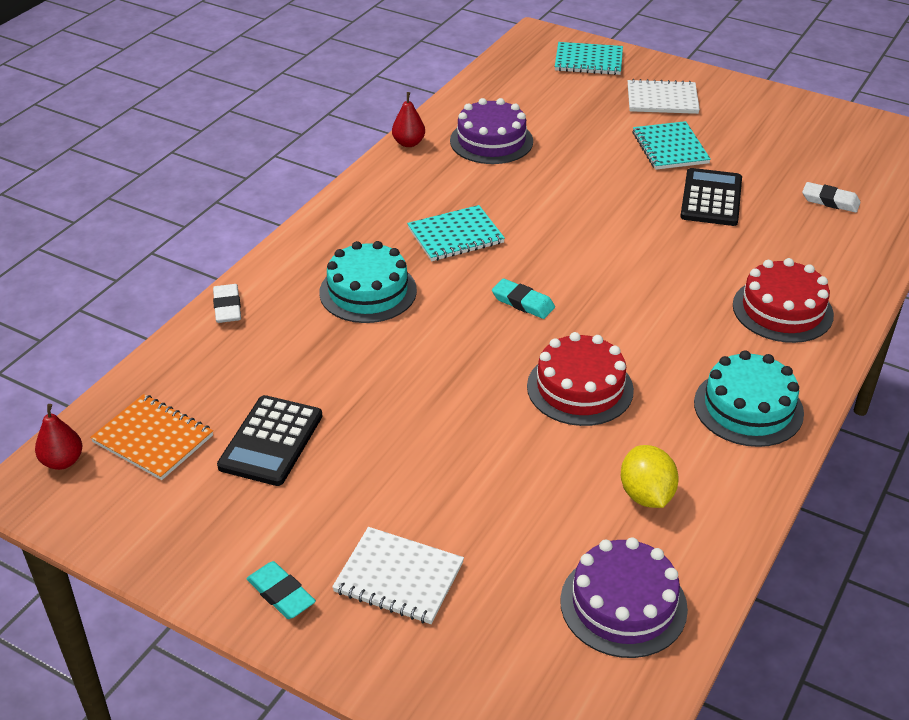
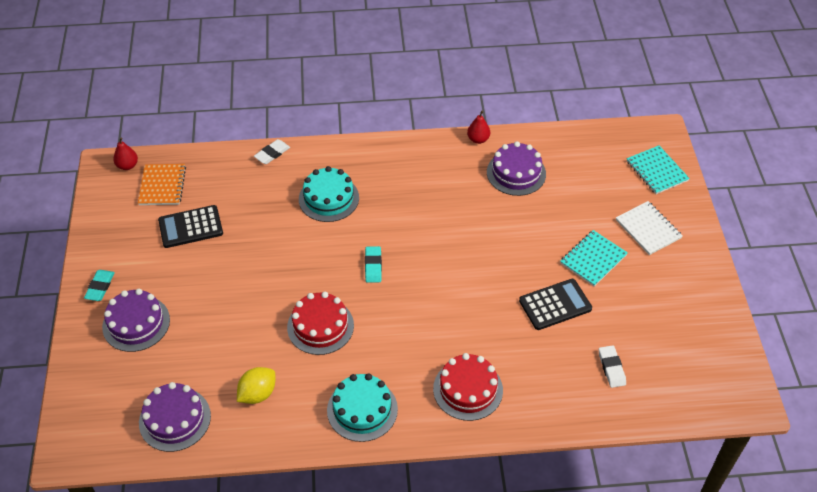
camera: 55 degrees right, 10 degrees up
white notebook [332,527,464,624] -> purple cake [102,289,170,352]
turquoise notebook [407,205,505,261] -> none

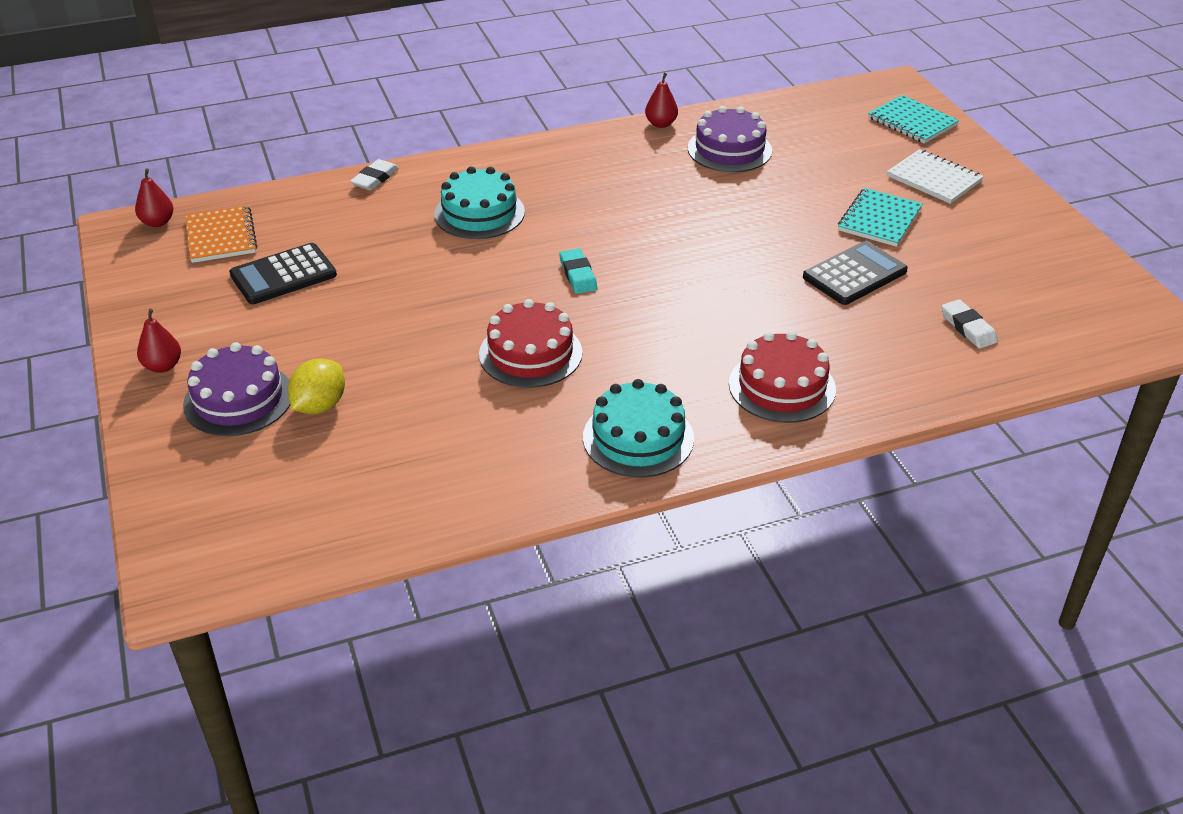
camera: 15 degrees left, 10 degrees down
turquoise eraser [84,270,115,301] -> red pear [137,309,181,373]
purple cake [139,382,211,452] -> none
yellow lemon [237,367,275,404] -> yellow lemon moved to [288,359,345,414]

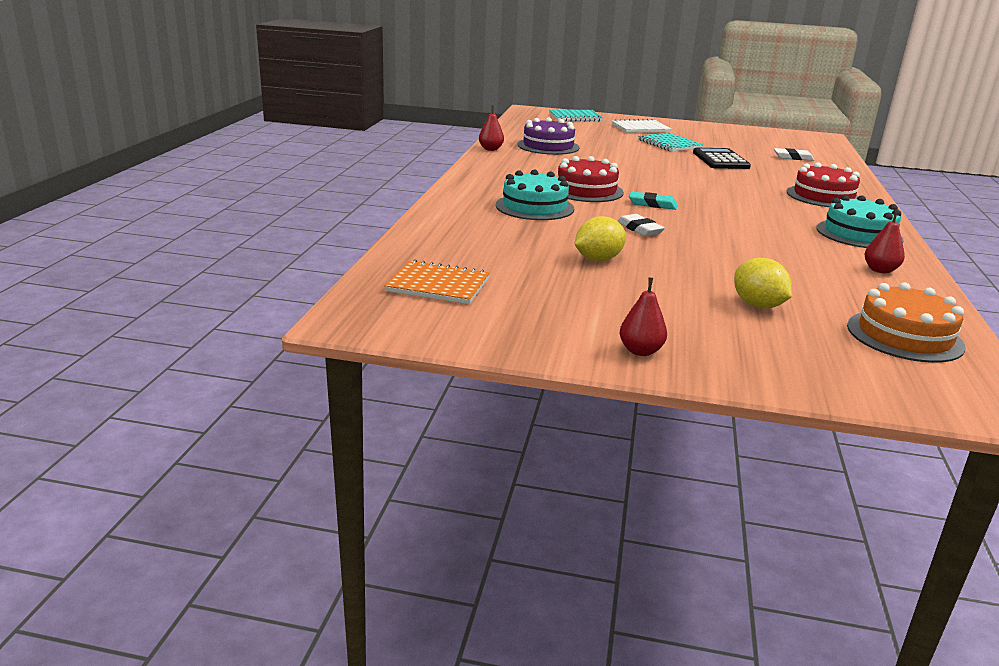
camera: 60 degrees left, 15 degrees down
red pear [135,168,174,227] -> red pear moved to [865,211,905,273]
purple cake [183,342,290,436] -> none
black calculator [229,243,337,304] -> none
white eraser [350,159,399,190] -> white eraser moved to [617,214,665,236]
red cake [479,299,583,388] -> red cake moved to [557,156,624,202]
none -> yellow lemon [575,216,626,261]
none -> orange cake [847,282,966,363]

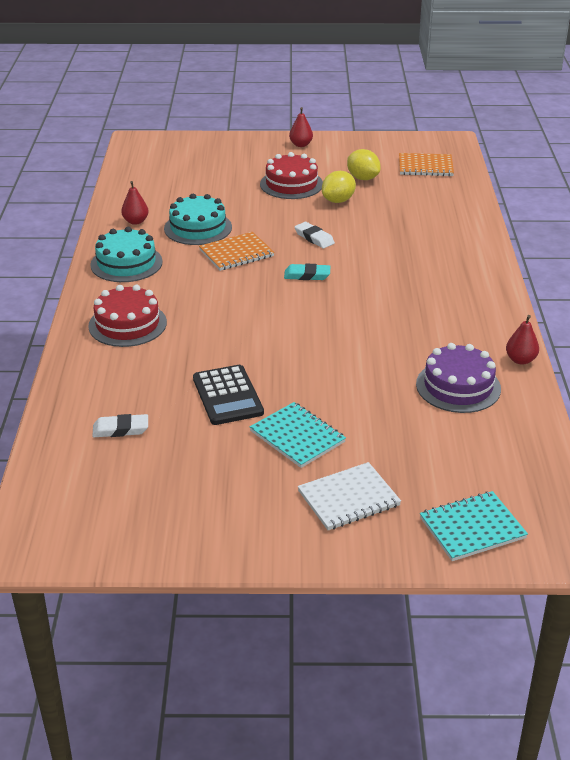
camera: 170 degrees right, 10 degrees up
turquoise cake [496,170,574,220] -> turquoise cake moved to [164,194,232,245]
red cake [557,156,624,202] -> red cake moved to [260,152,323,199]
yellow lemon [734,258,792,308] -> yellow lemon moved to [347,149,381,180]
orange cake [847,282,966,363] -> none
none -> orange notebook [199,232,275,271]

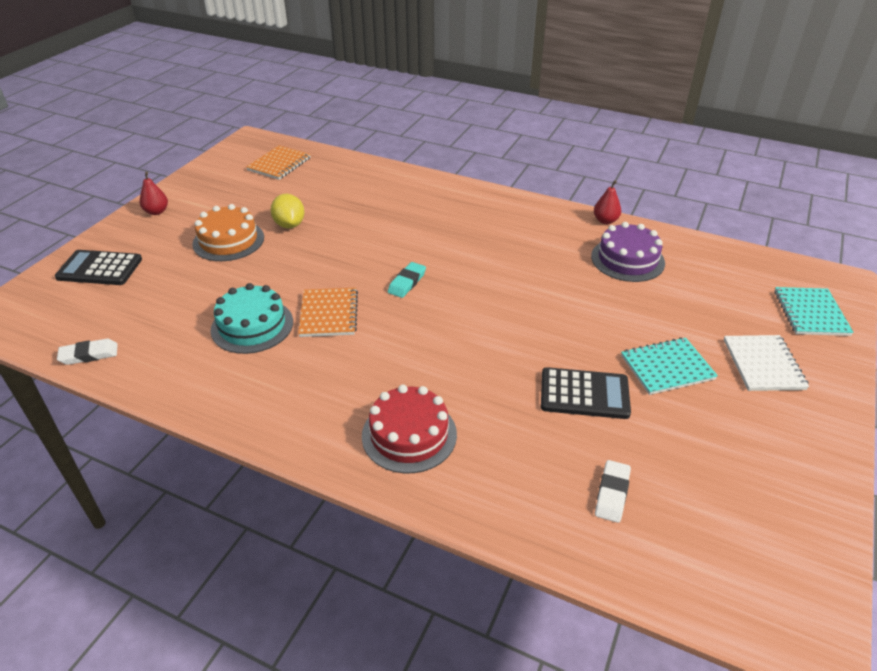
camera: 65 degrees left, 5 degrees up
turquoise cake [90,227,163,282] -> none
red pear [121,181,149,225] -> none
red cake [260,152,323,199] -> orange cake [192,204,264,261]
white eraser [295,222,335,248] -> white eraser moved to [57,339,118,365]
yellow lemon [347,149,381,180] -> none
none -> black calculator [55,250,142,285]

